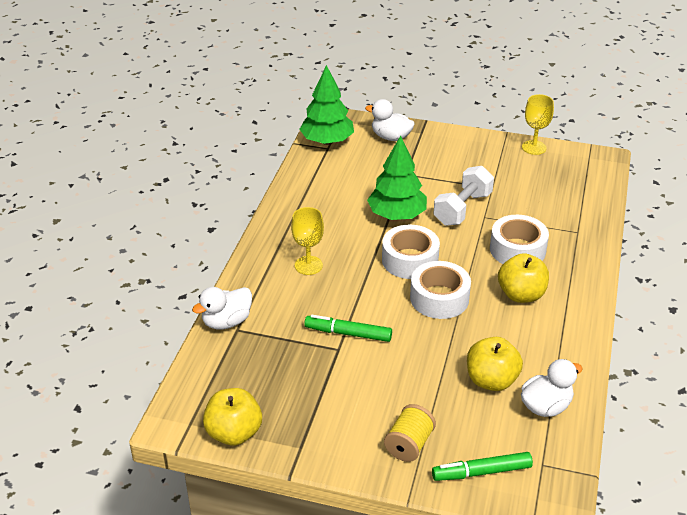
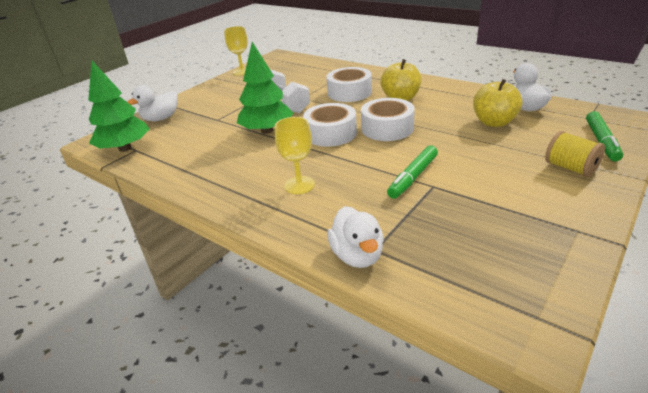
camera: 65 degrees left, 5 degrees down
yellow apple [203,388,262,446] -> none

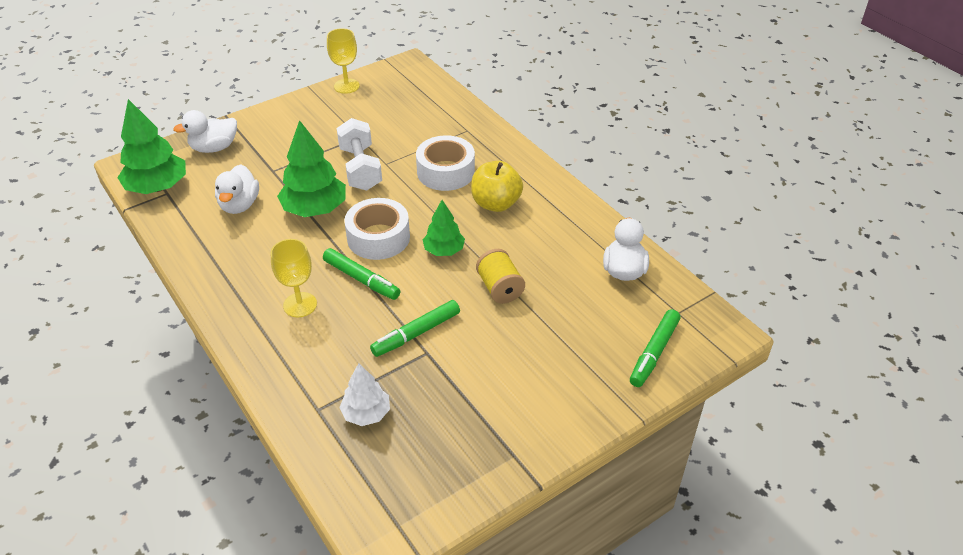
camera: 15 degrees right, 10 degrees up
white duck [327,206,384,268] -> white duck moved to [215,164,259,214]
white tape [361,98,415,141] -> green tree [423,200,465,256]
yellow apple [473,79,522,127] -> none
yellow spool [545,131,605,177] -> yellow spool moved to [476,249,525,304]
none -> green marker [323,248,400,300]
none -> white tree [339,363,390,426]

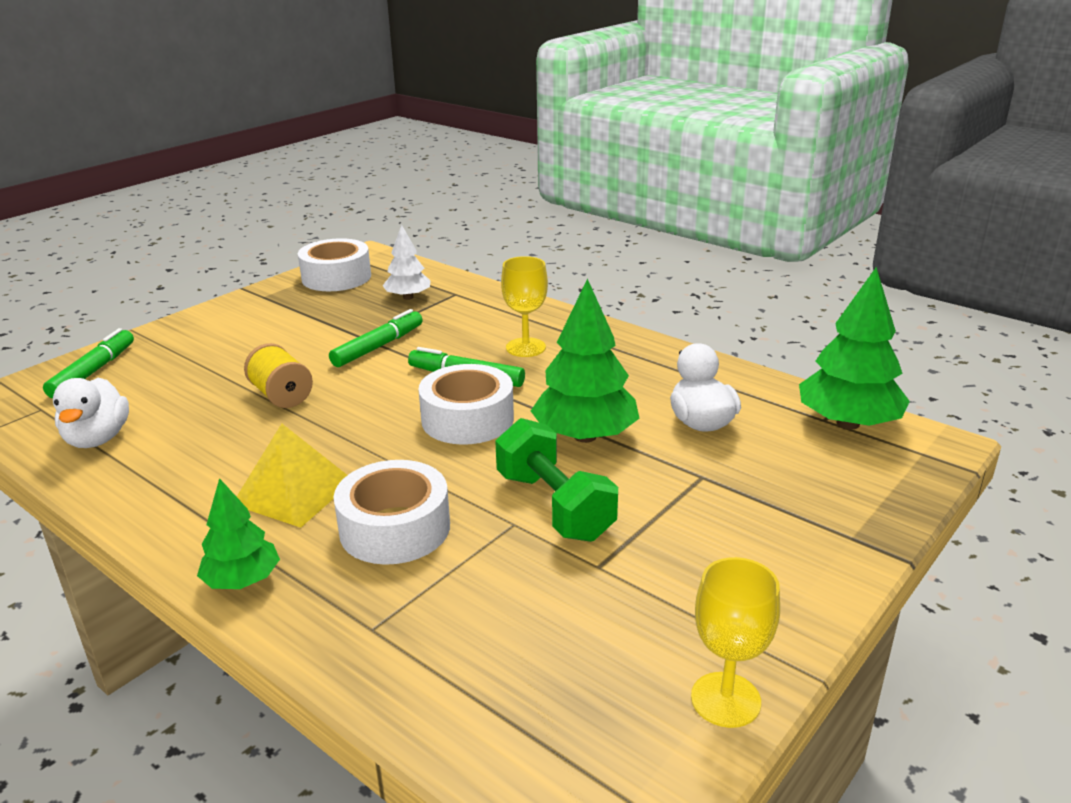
camera: 165 degrees right, 15 degrees down
white duck [173,110,237,153] -> none
white dumbbell [336,118,382,191] -> green dumbbell [495,418,618,542]
green tree [423,200,465,256] -> green tree moved to [197,478,280,589]
yellow apple [471,161,523,212] -> yellow pyramid [237,424,347,528]
none -> white tape [298,238,371,291]

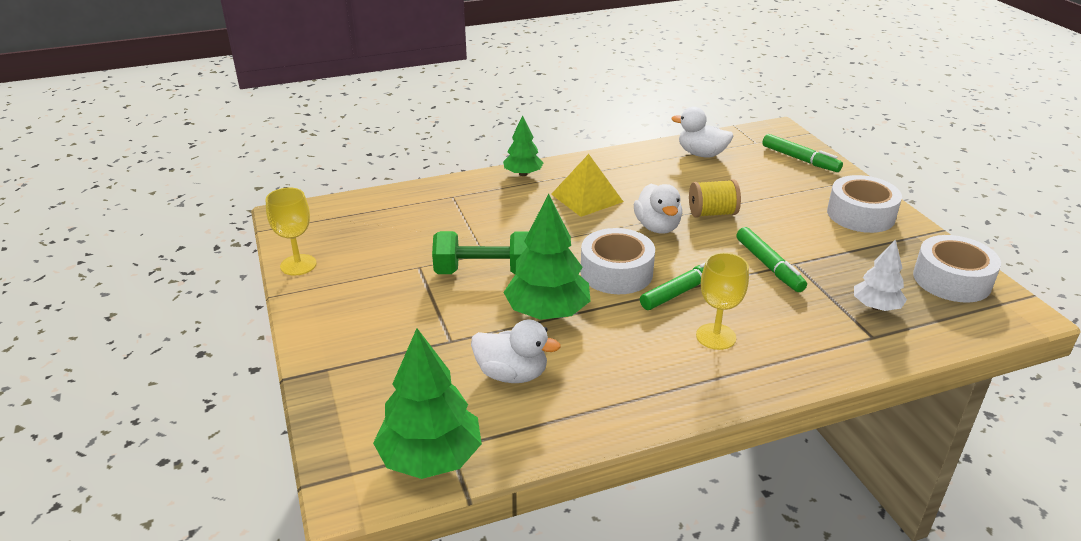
camera: 120 degrees right, 5 degrees up
white tape [334,460,450,565] -> white tape moved to [827,175,902,233]
none -> white duck [634,184,682,234]

